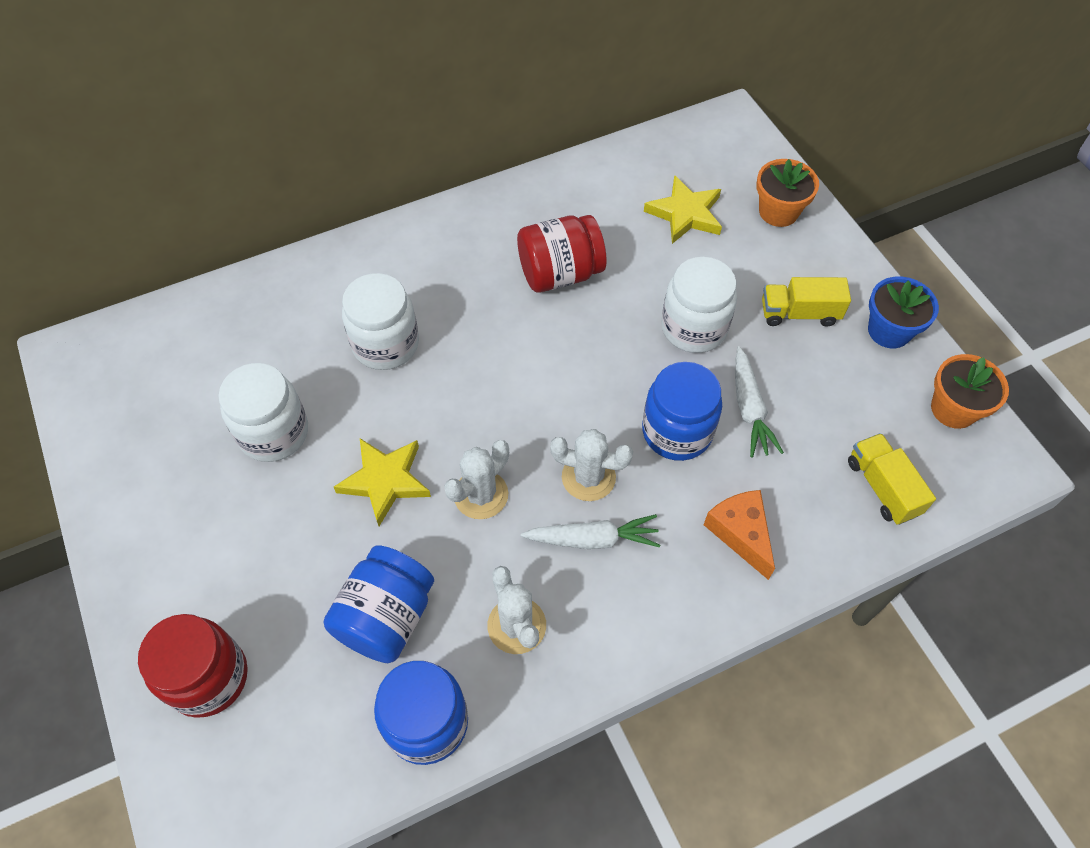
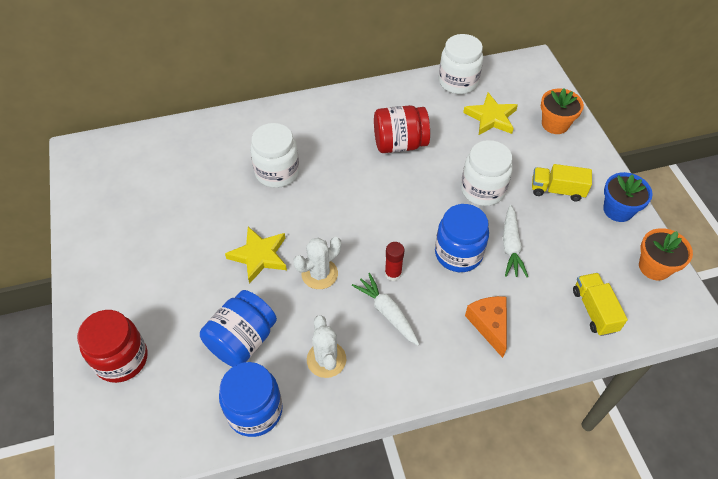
camera: 10 degrees right, 5 degrees down
white jar [218,363,308,462] -> white jar moved to [439,34,483,94]
white carrot [521,514,660,549] -> white carrot turned 135 degrees counterclockwise [352,273,420,346]
white cactus [550,429,633,501] -> red glue stick [385,242,404,281]

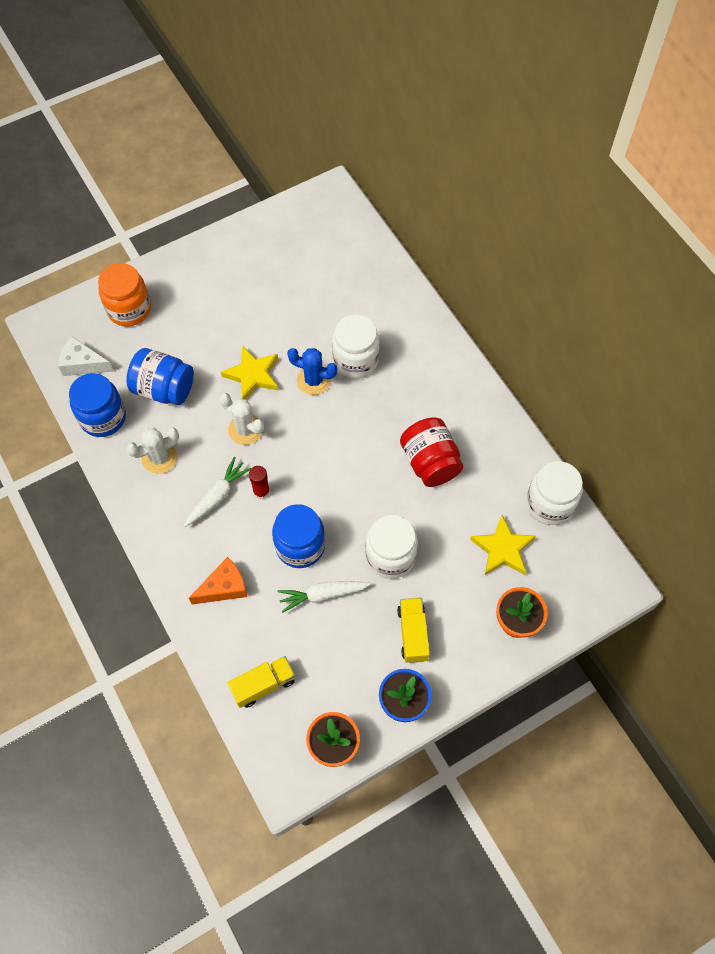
camera: 75 degrees right, 10 degrees up
red jar [77,310,148,383] -> orange jar [98,263,151,327]
none -> white cheese [58,336,114,376]
none -> blue cactus [287,348,337,395]

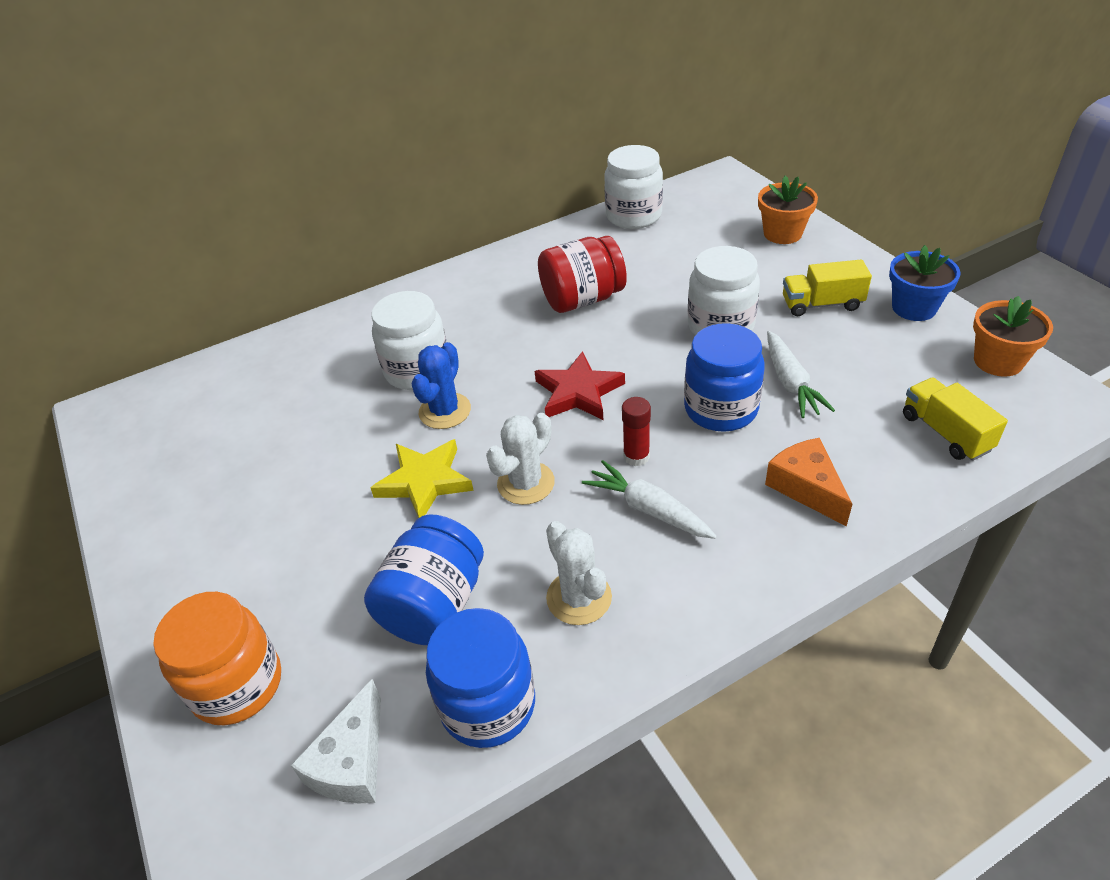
camera: 85 degrees left, 20 degrees down
yellow star [470,515,536,575] -> none
none -> red star [535,351,625,420]

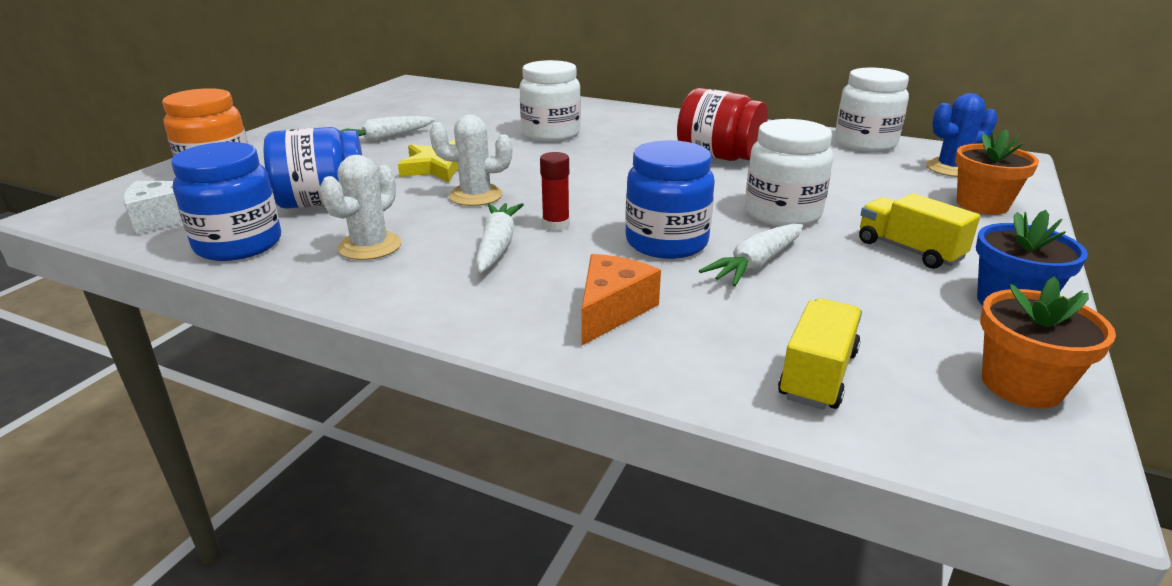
camera: 50 degrees right, 15 degrees down
blue cactus [412,342,471,429] -> blue cactus moved to [926,93,998,177]
red star [535,351,625,420] -> none
none -> white carrot [340,116,435,143]

